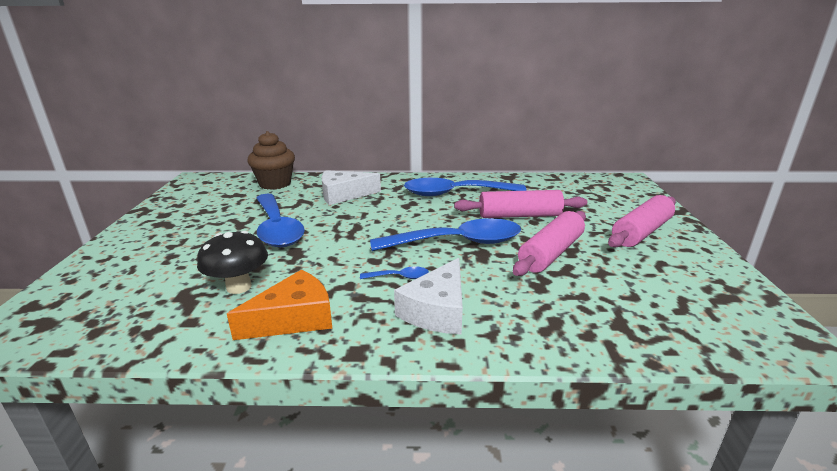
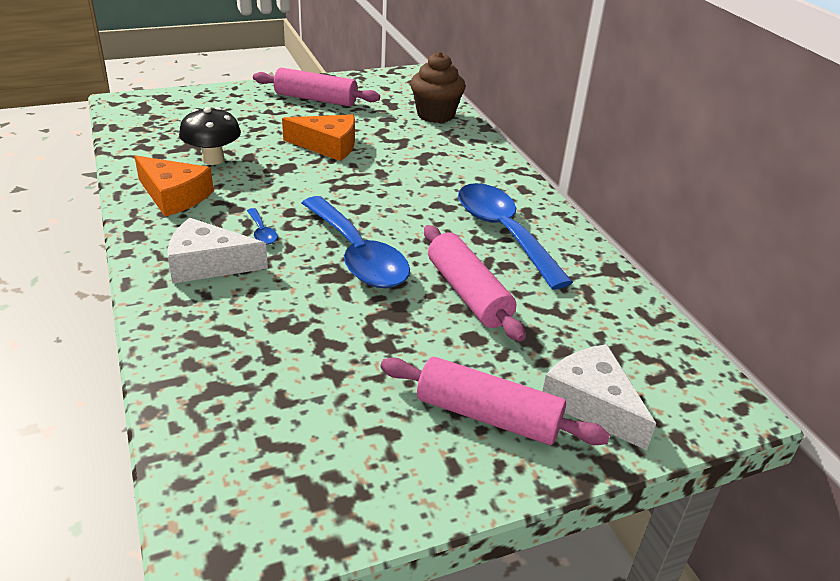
camera: 65 degrees right, 10 degrees up
blue spoon [256,194,305,247] -> orange cheese [282,114,355,161]
white cheese [321,170,381,205] -> white cheese moved to [542,344,656,450]
pink rolling pin [513,211,586,276] -> pink rolling pin moved to [253,68,380,106]

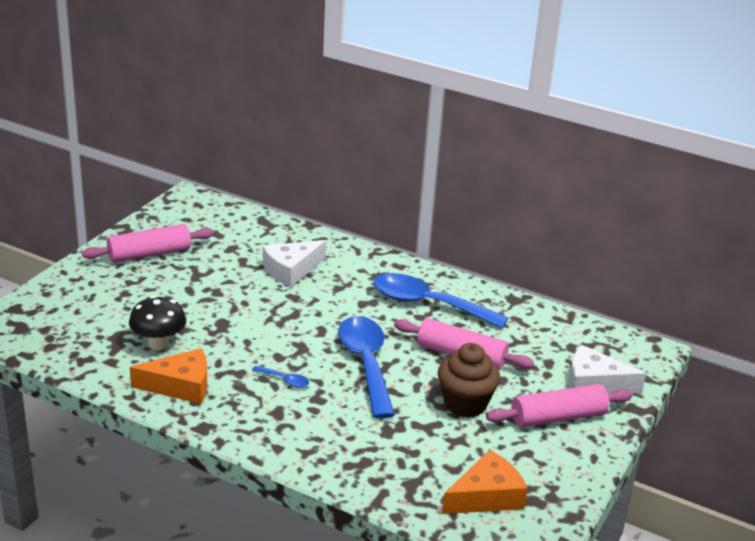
camera: 40 degrees left, 5 degrees down
white cheese [168,218,268,284] -> white cheese moved to [263,240,326,287]
orange cheese [282,114,355,161] -> orange cheese moved to [442,450,528,514]
blue spoon [302,196,410,288] -> blue spoon turned 120 degrees counterclockwise [338,316,395,419]
brown cupcake [410,52,466,123] -> brown cupcake moved to [438,343,501,418]

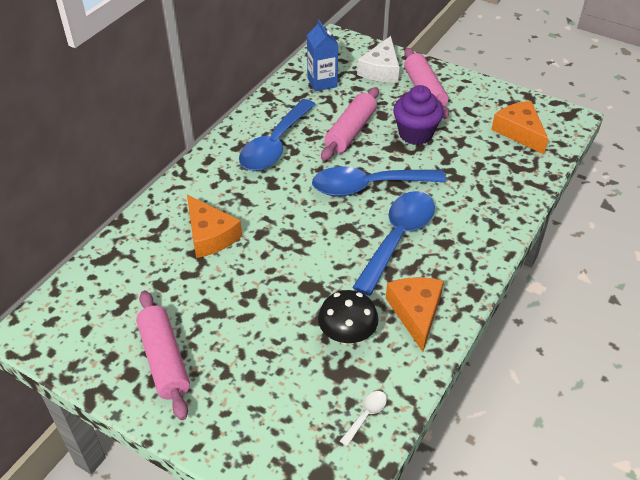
camera: 85 degrees left, 15 degrees up
blue spoon [252,366,309,388] -> blue spoon [352,191,435,296], size x2.49
white cheese [263,240,326,287] -> orange cheese [187,195,242,258]
brown cupcake [438,343,501,418] -> purple cupcake [393,85,444,145]
none -> blue carton [307,19,339,91]
none -> white spoon [340,391,387,446]

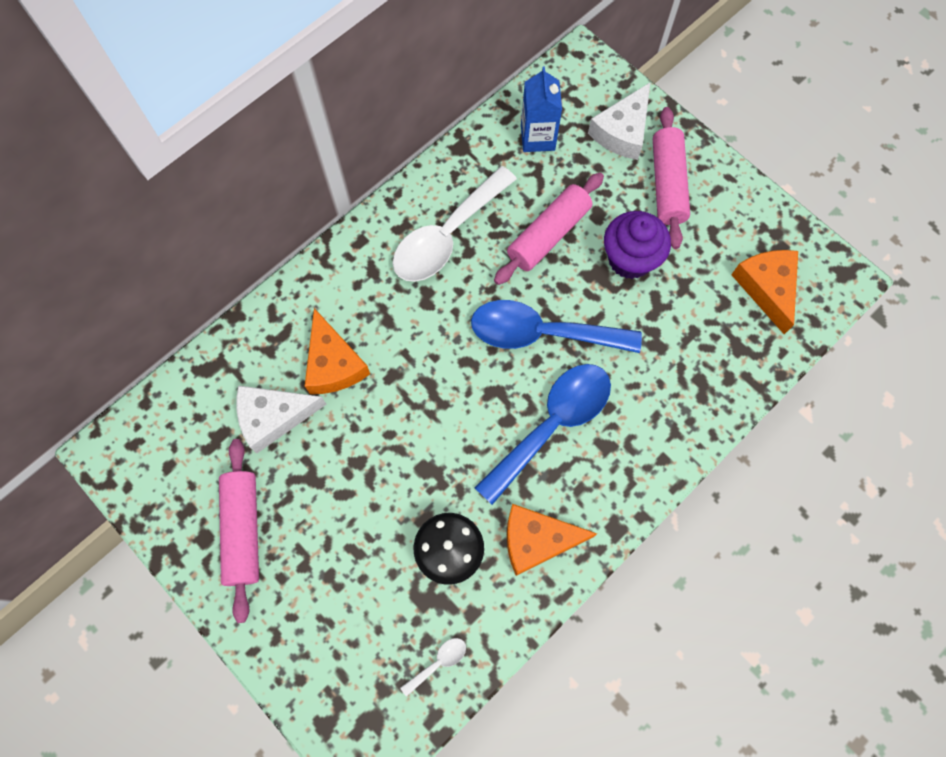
camera: 15 degrees right, 25 degrees up
blue spoon [239,99,316,171] -> white spoon [392,166,517,282]
orange cheese [386,277,444,352] -> orange cheese turned 105 degrees counterclockwise [507,504,597,576]
none -> white cheese [236,385,326,453]

